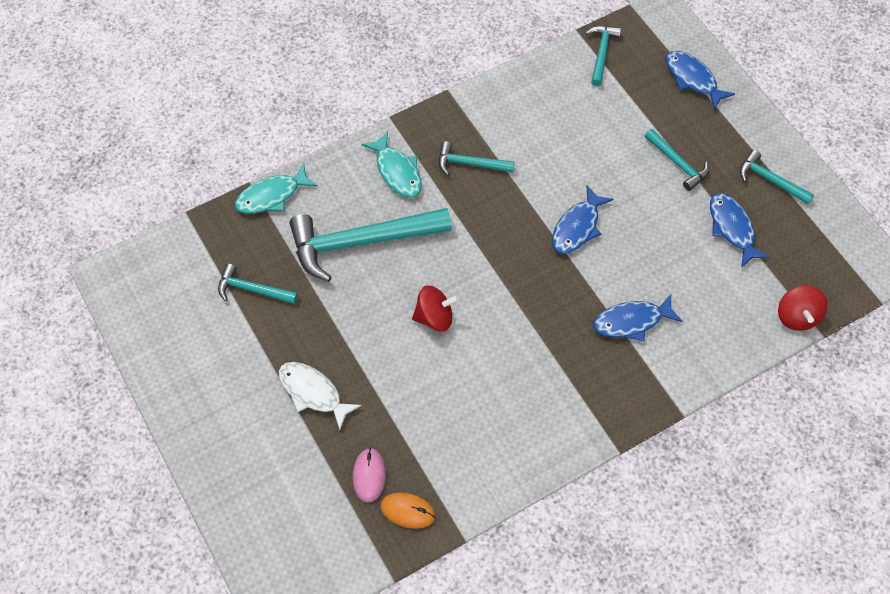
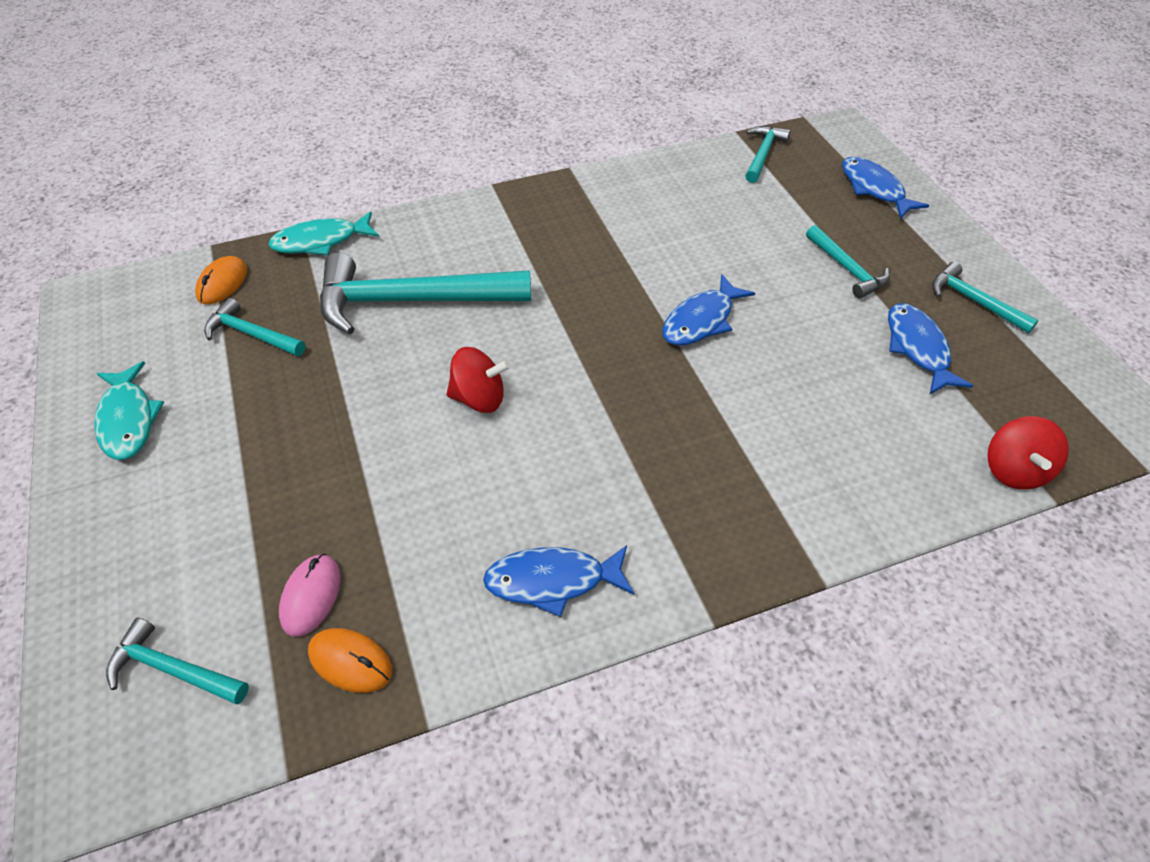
camera: 10 degrees right, 10 degrees down
white fish [279,362,362,430] -> none
turquoise fish [362,132,422,198] -> turquoise fish moved to [94,361,164,460]
turquoise hammer [439,141,515,175] -> turquoise hammer moved to [106,617,249,704]
blue fish [593,294,683,341] -> blue fish moved to [483,545,634,617]
none -> orange mouse [195,256,247,304]

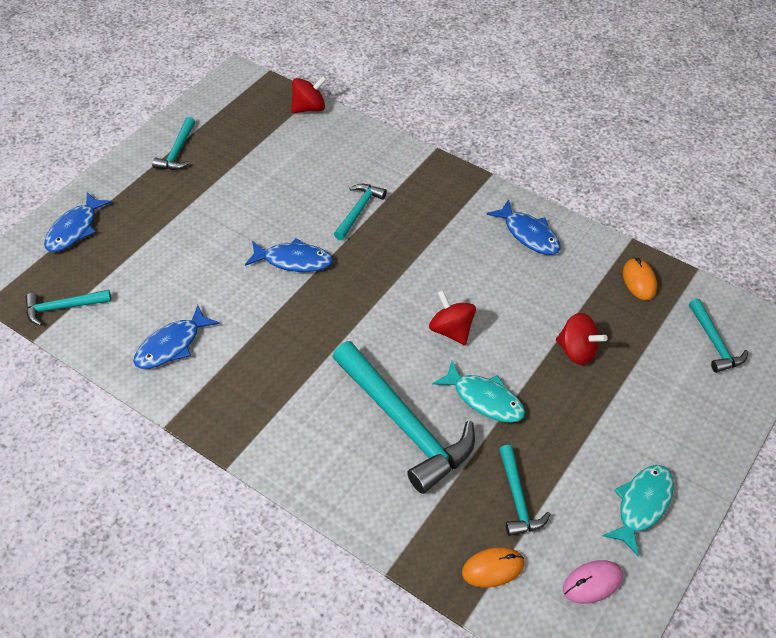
camera: 125 degrees left, 0 degrees up
turquoise fish [268,211,379,255] -> turquoise fish moved to [432,361,525,423]
pink mouse [279,554,341,637] -> pink mouse moved to [563,560,623,604]
turquoise hammer [806,225,890,299] -> turquoise hammer moved to [334,184,387,240]
blue fish [888,303,973,394] -> blue fish moved to [133,305,220,369]
none -> red spinning top [556,313,608,365]

